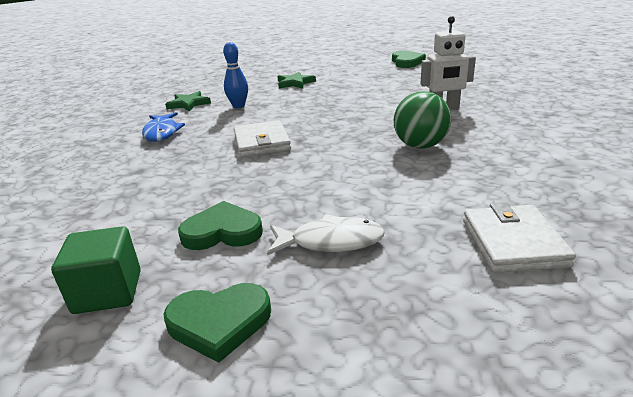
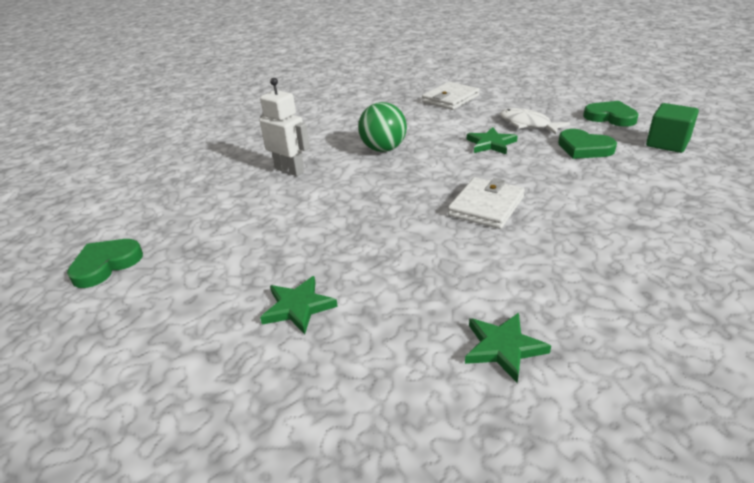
camera: 135 degrees left, 5 degrees up
blue fish [142,112,185,142] -> none
blue bowling pin [223,42,248,108] -> none
none -> green star [467,127,518,154]

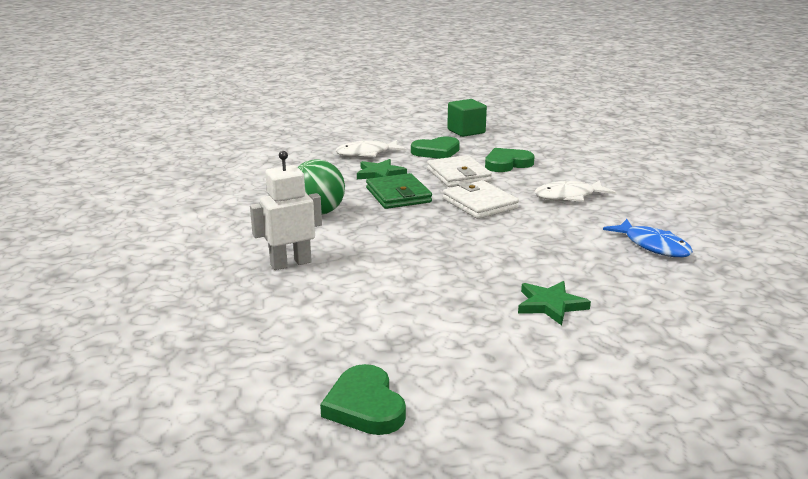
camera: 65 degrees left, 10 degrees down
white wallet [422,82,480,110] -> white wallet moved to [427,155,492,187]
green star [465,313,551,383] -> blue fish [603,219,693,257]
green heart [583,101,639,127] -> green heart moved to [485,148,534,172]
none -> green wallet [366,173,432,209]
none -> white fish [534,180,615,202]

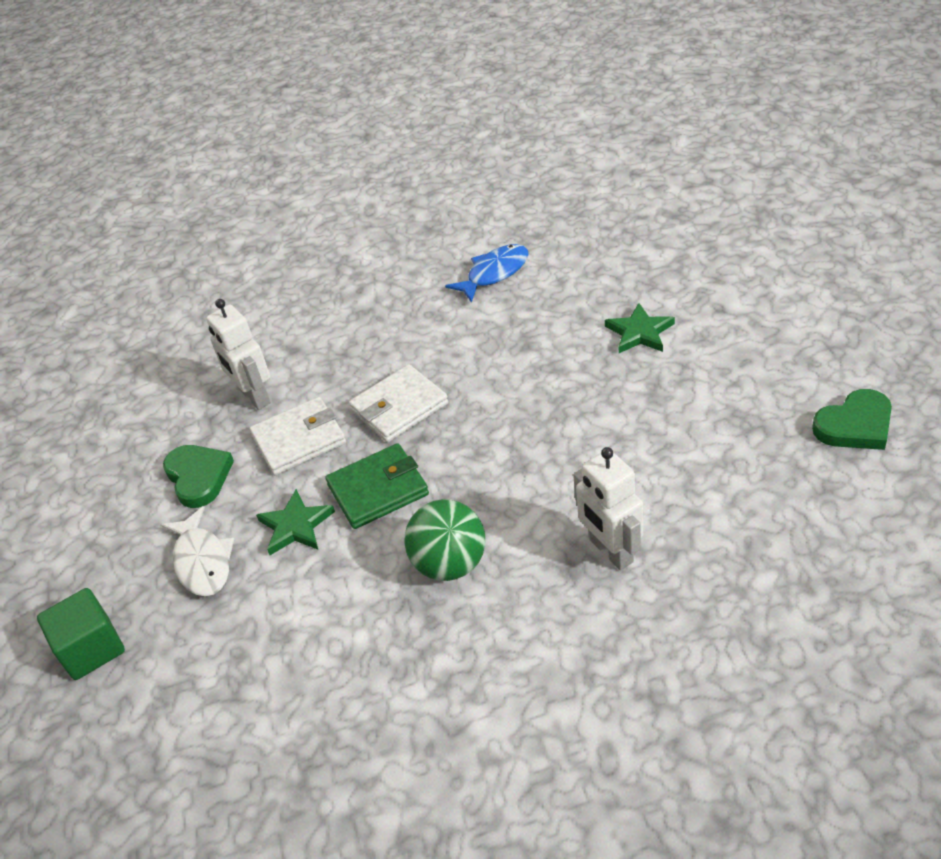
camera: 90 degrees left, 20 degrees up
green cube [447,99,487,137] -> green cube moved to [37,588,125,680]
green heart [485,148,534,172] -> white robot [206,299,271,410]
white fish [534,180,615,202] -> none

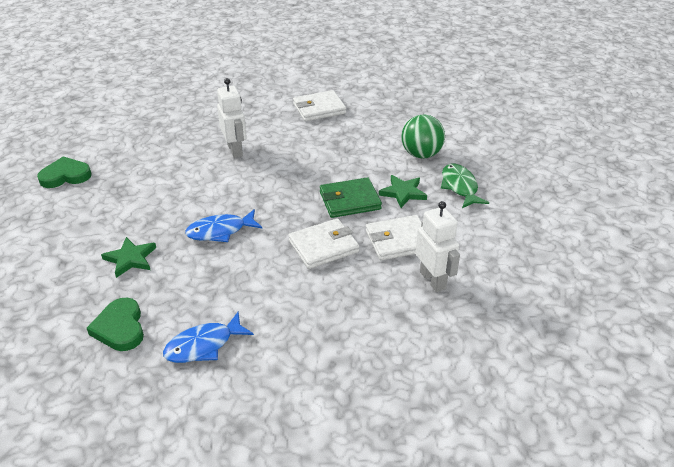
camera: 175 degrees left, 5 degrees down
green cube [37,588,125,680] -> none
white fish [161,506,234,596] -> green fish [441,164,489,208]
green heart [163,445,234,508] -> green heart moved to [87,298,144,351]
green ball [405,499,485,581] -> green ball moved to [401,115,445,159]
none -> blue fish [185,209,262,242]
none -> white wallet [293,90,346,121]

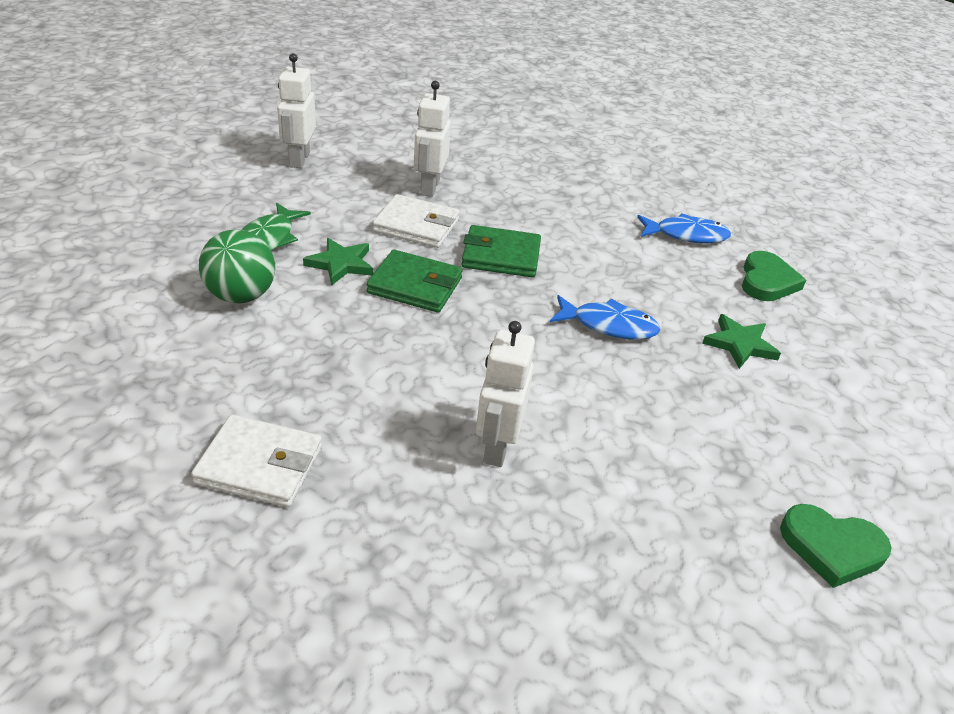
camera: 150 degrees left, 0 degrees up
white wallet [288,218,359,269] -> green wallet [461,225,541,278]
none -> white robot [277,53,316,168]

